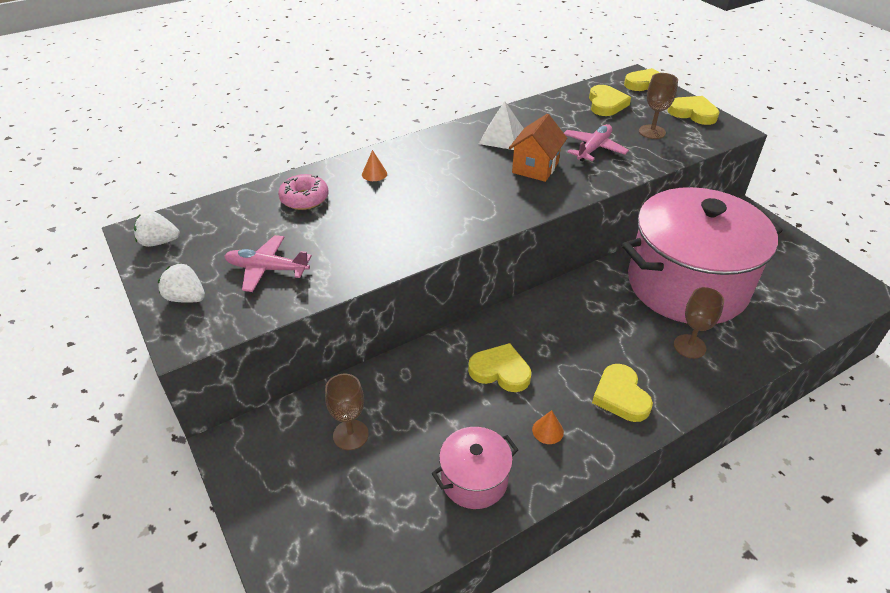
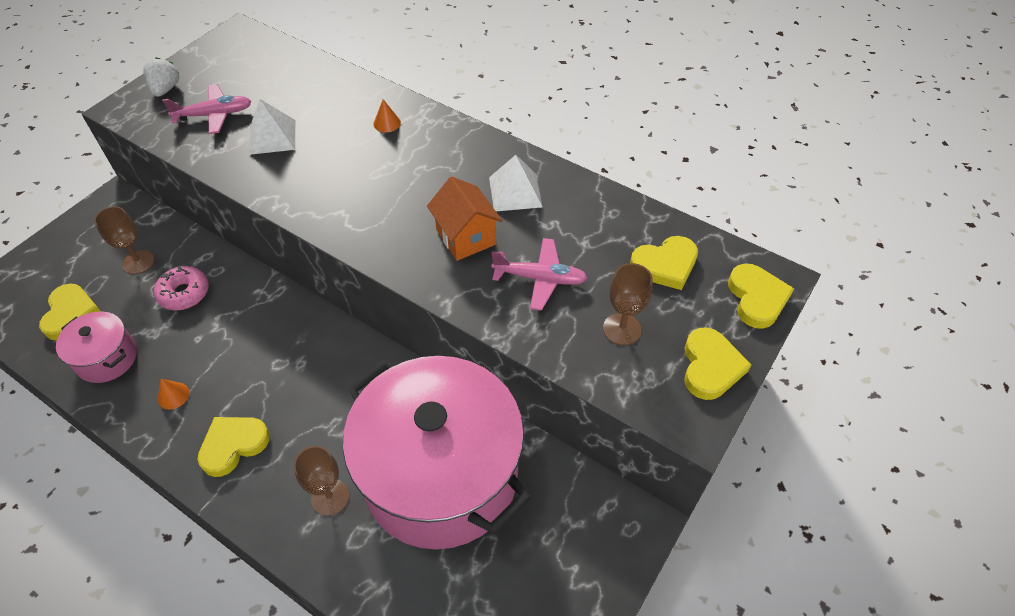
camera: 65 degrees right, 10 degrees up
white strawberry [134,210,180,247] -> none
pink plane [224,235,312,292] -> pink plane turned 90 degrees clockwise [162,84,252,134]
pink donut [278,174,329,210] -> pink donut moved to [154,266,209,310]
yellow heart [468,343,531,392] -> yellow heart moved to [39,284,101,340]
orange house [509,114,567,182] -> orange house turned 60 degrees clockwise [427,177,503,261]
none -> white pyramid [249,99,295,155]

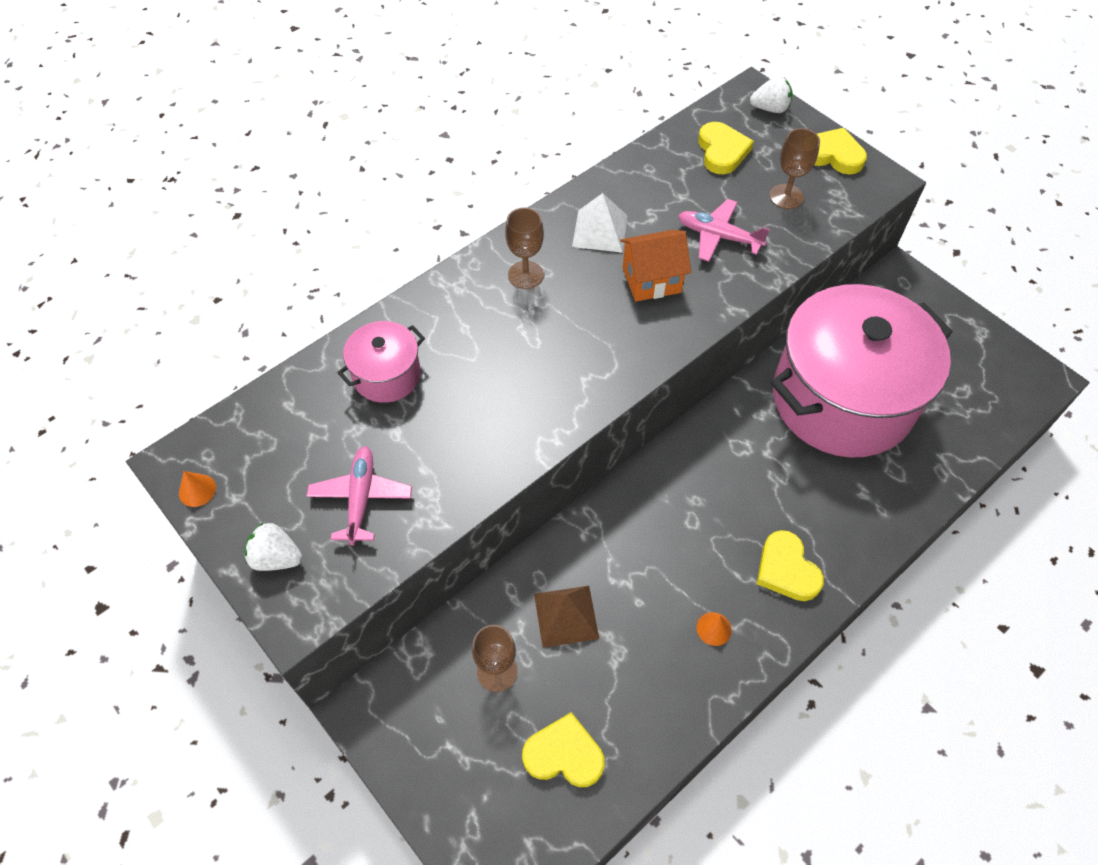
camera: 75 degrees left, 5 degrees up
pink pot [56,311,137,383] -> pink pot moved to [337,321,425,403]
pink donut [154,266,209,310] -> brown pyramid [534,586,599,648]
white pyramid [249,99,295,155] -> none
brown goblet [294,446,349,516] -> brown goblet moved to [505,208,544,289]
orange cone [373,99,401,132] -> orange cone moved to [179,471,216,507]
pink plane [491,238,588,311] -> pink plane turned 90 degrees counterclockwise [678,199,770,262]
yellow heart [728,263,794,329] -> white strawberry [750,76,793,113]

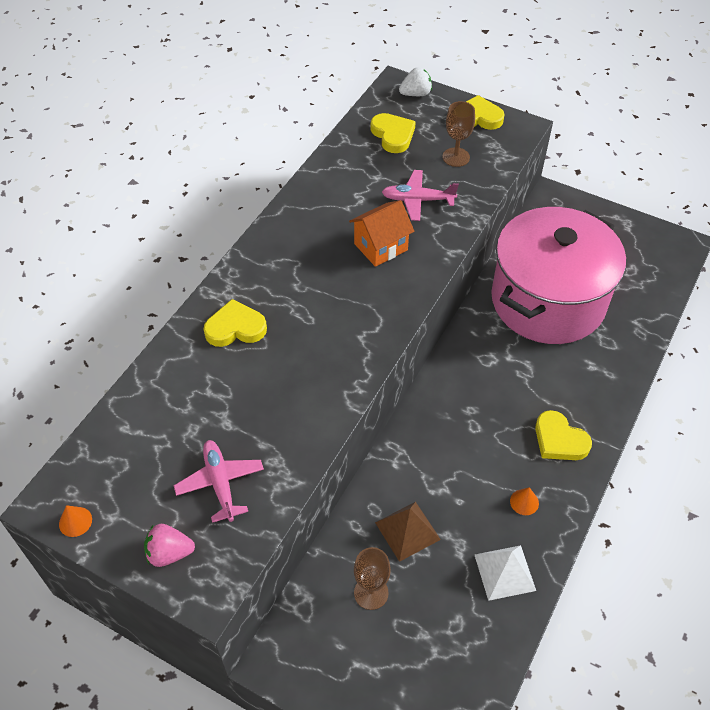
camera: 20 degrees left, 5 degrees down
white strawberry [244,522,302,571] -> pink strawberry [144,524,195,567]
pink pot [337,321,425,403] -> none
brown goblet [505,208,544,289] -> none
yellow heart [522,712,605,787] -> yellow heart moved to [203,299,267,347]
white pyramid [572,193,628,253] -> white pyramid moved to [475,545,536,601]

